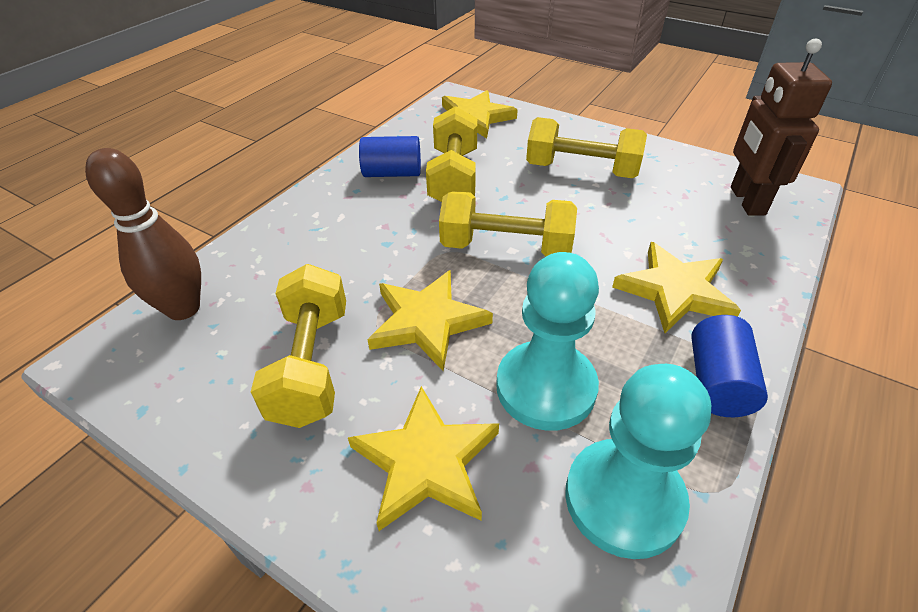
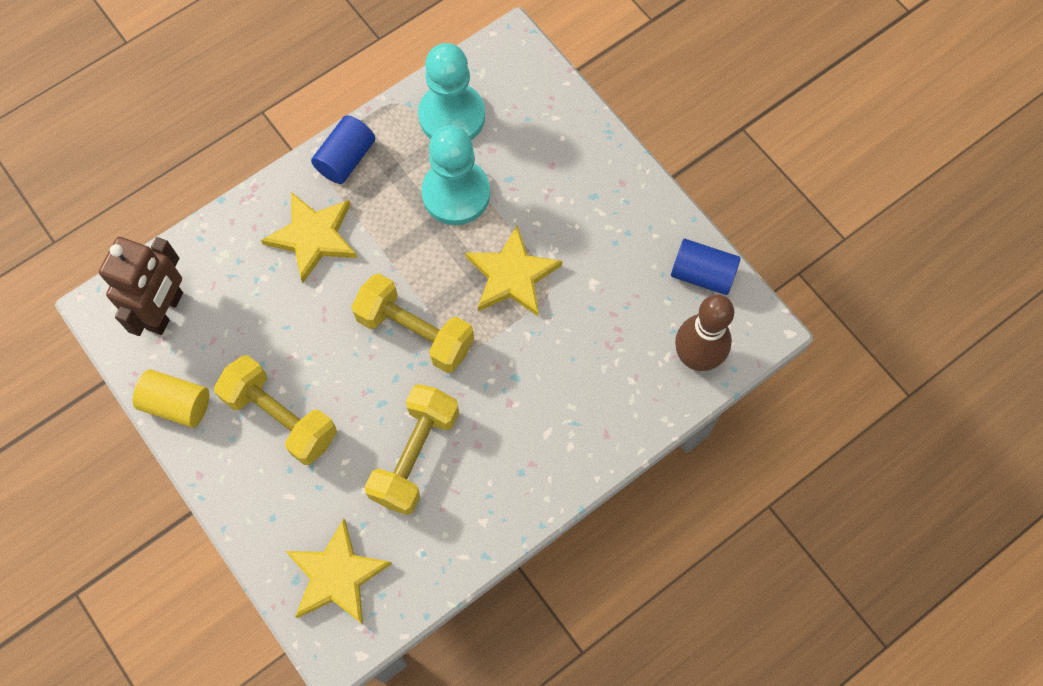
camera: 160 degrees left, 25 degrees up
yellow dumbbell [251,264,346,428] -> none
yellow star [348,386,499,531] -> none
blue cylinder [359,136,421,177] -> blue cylinder moved to [671,239,741,295]
none -> yellow cylinder [133,369,209,428]

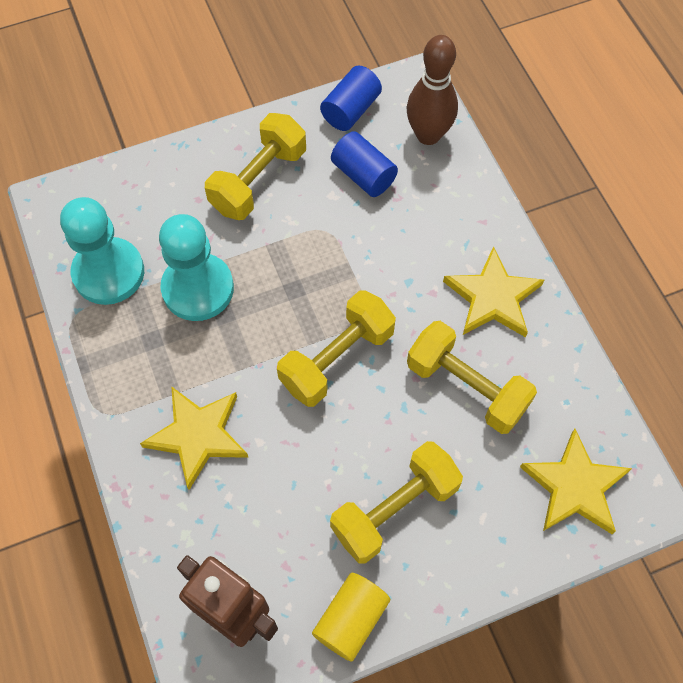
camera: 75 degrees left, 5 degrees down
blue cylinder [311,115,375,184] -> blue cylinder moved to [331,131,398,197]
yellow star [465,226,562,317] -> yellow star moved to [443,246,544,337]
none -> yellow dumbbell [205,113,306,220]

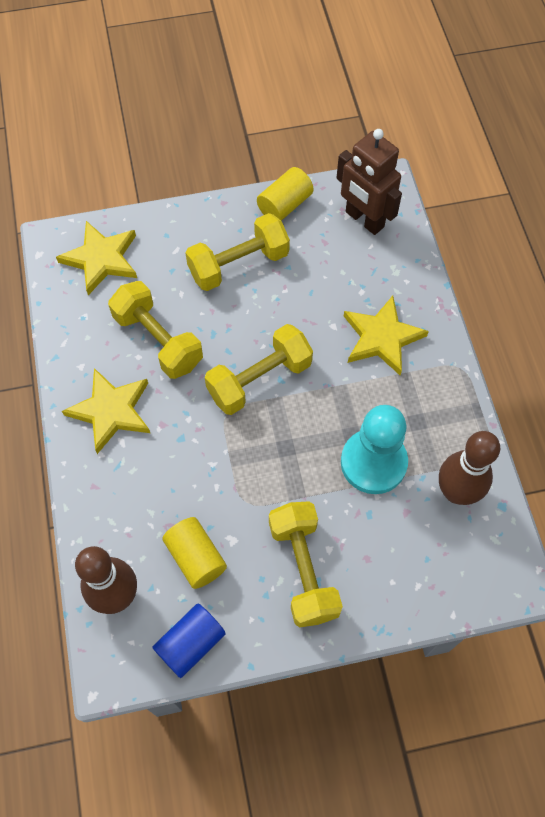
camera: 170 degrees left, 0 degrees up
turquoise pawn [60,197,144,305] -> brown bowling pin [439,431,500,505]
yellow dumbbell [205,113,306,220] -> yellow dumbbell turned 60 degrees counterclockwise [269,501,343,628]
blue cylinder [331,131,398,197] -> yellow cylinder [162,517,227,589]

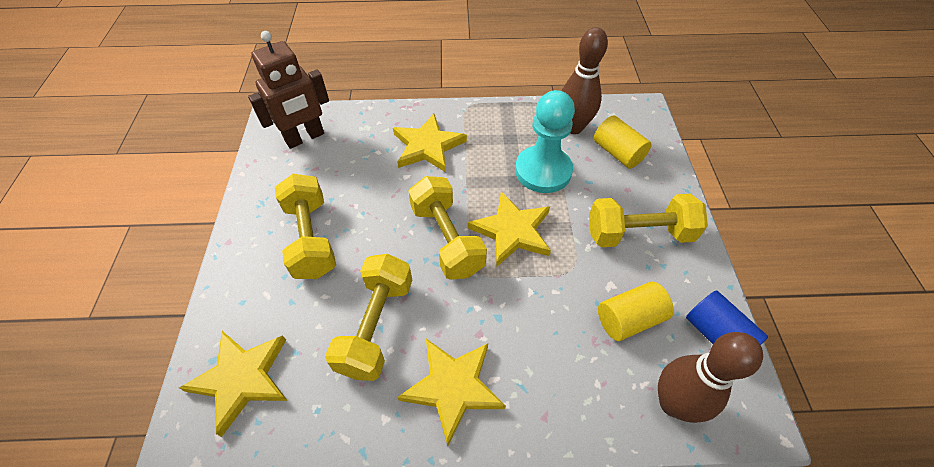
camera: 80 degrees left, 10 degrees down
yellow dumbbell [108,281,203,379] -> yellow dumbbell turned 45 degrees counterclockwise [325,254,412,381]
yellow cylinder [257,167,314,221] -> yellow cylinder moved to [594,116,652,169]
none -> yellow star [468,191,551,266]

